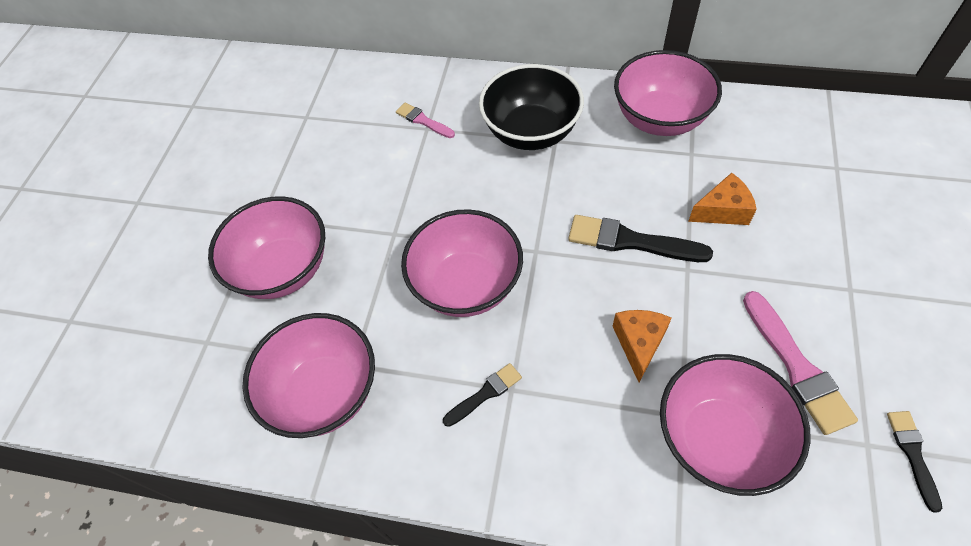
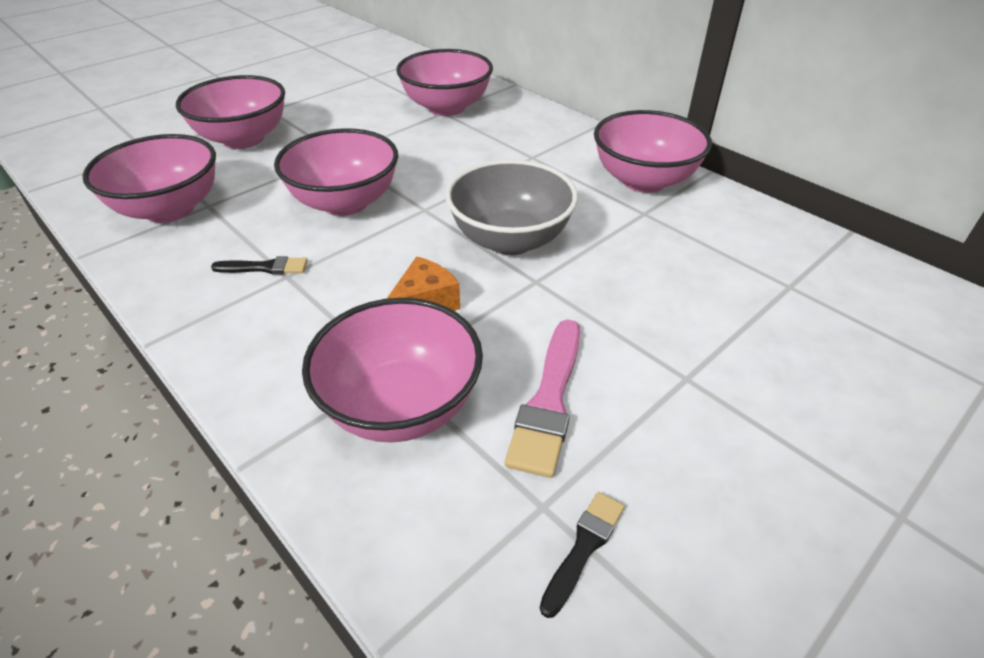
camera: 30 degrees right, 15 degrees down
pink brush [396,103,455,138] -> pink bowl [396,49,493,116]
black bowl [479,64,584,150] -> none
black brush [568,215,713,262] -> grey bowl [445,159,578,255]
orange cheese [688,173,757,225] -> none

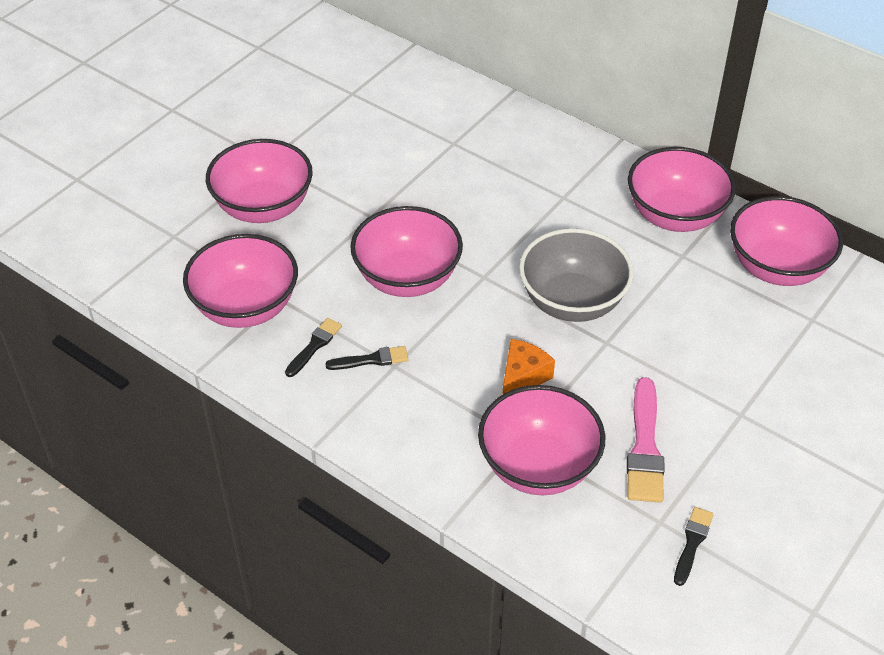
camera: 10 degrees left, 5 degrees up
pink bowl [396,49,493,116] -> pink bowl moved to [730,196,843,286]
none -> black brush [285,318,342,377]

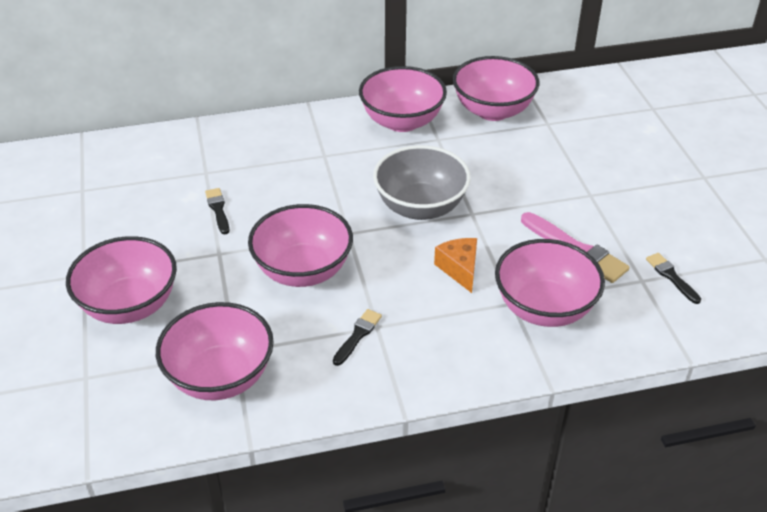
camera: 50 degrees left, 5 degrees down
black brush [285,318,342,377] -> black brush moved to [205,188,229,235]

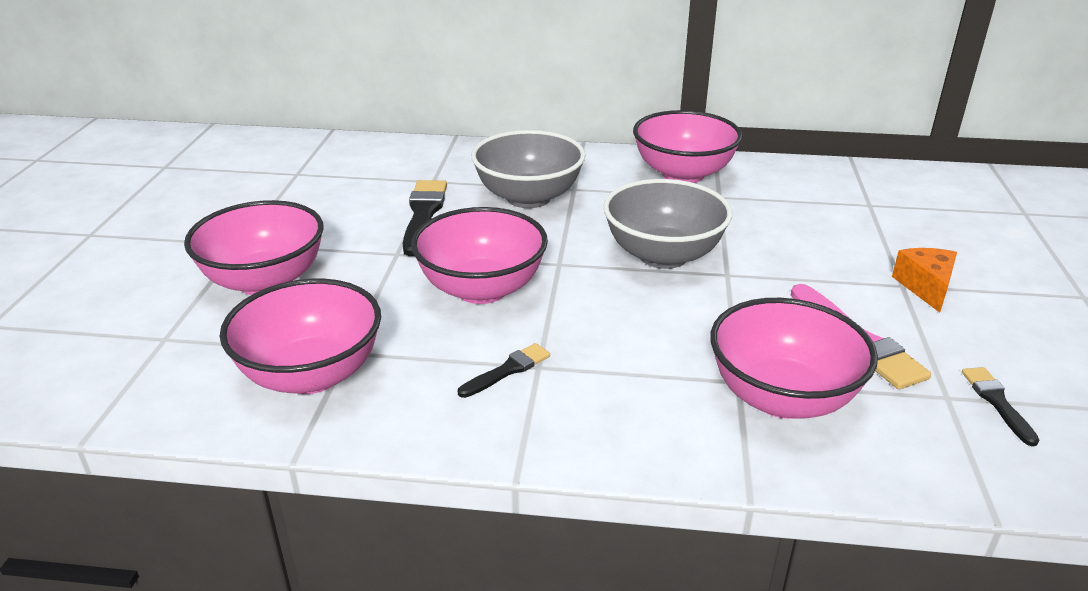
camera: 20 degrees right, 10 degrees down
black brush [205,188,229,235] -> black brush [403,180,447,256], size x1.75
orange cheese [434,238,477,293] -> orange cheese moved to [892,248,957,313]
pink bowl [453,56,539,121] -> none
none -> grey bowl [471,130,585,208]

